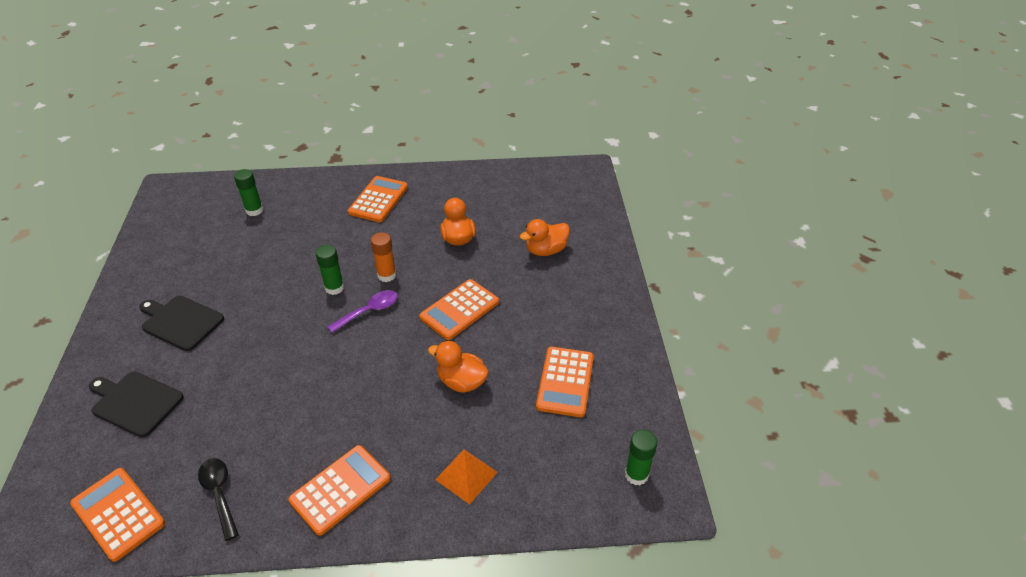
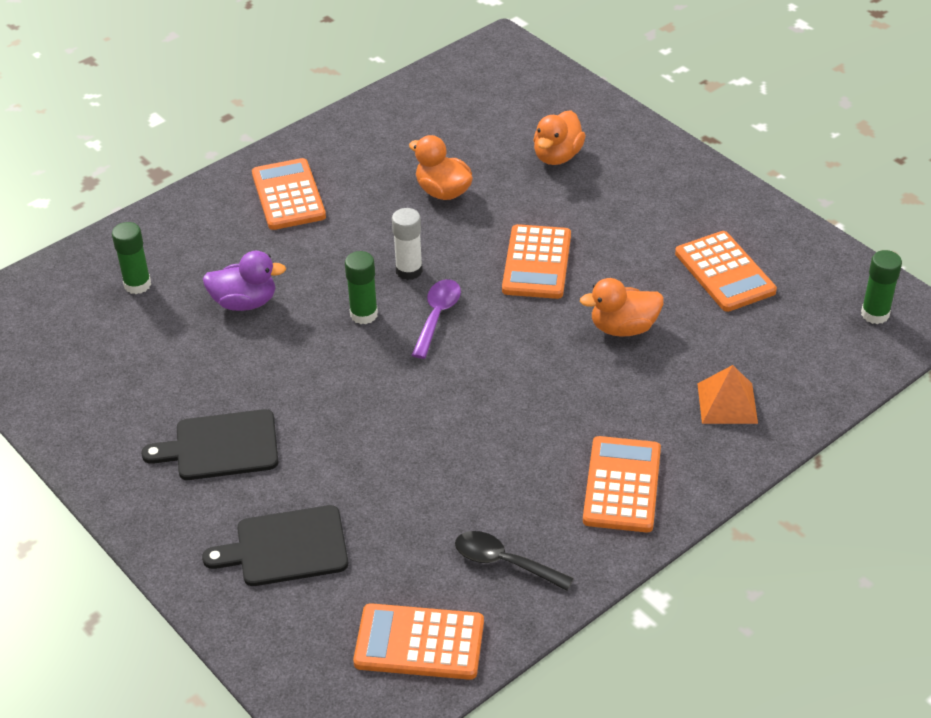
camera: 35 degrees left, 0 degrees up
orange glue stick [371,232,396,282] -> white glue stick [392,208,423,280]
none -> purple duck [203,251,286,311]

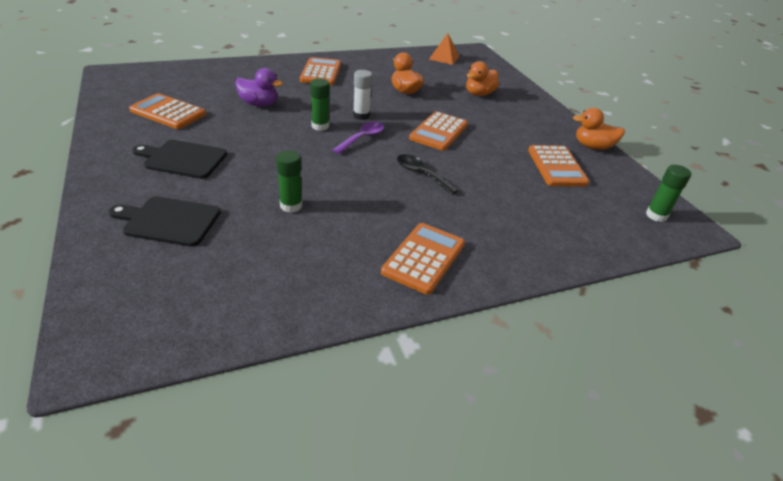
camera: 15 degrees right, 5 degrees down
green glue stick [112,222,151,294] -> green glue stick moved to [276,150,302,213]
orange calculator [353,603,484,680] -> orange calculator moved to [129,93,206,129]
black spoon [455,531,574,590] -> black spoon moved to [397,154,459,195]
orange duck [580,278,664,337] -> orange duck moved to [573,108,625,150]
orange pyramid [697,365,758,424] -> orange pyramid moved to [429,33,459,65]

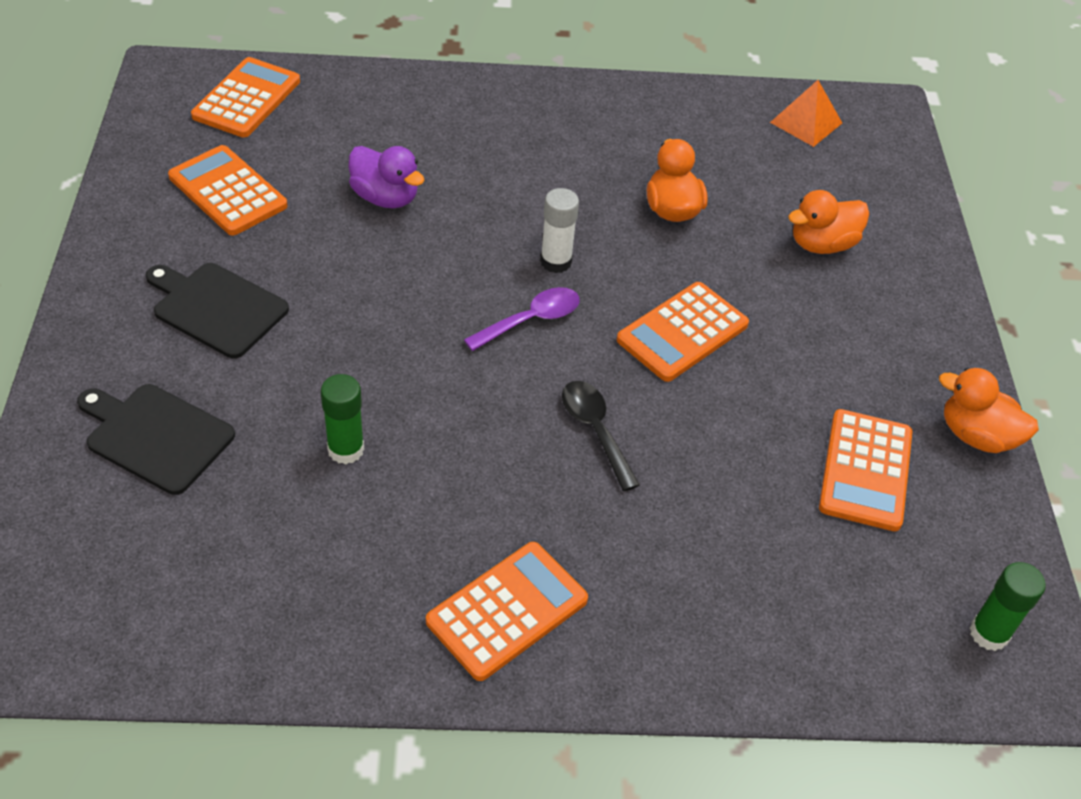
camera: 20 degrees right, 10 degrees up
orange calculator [300,57,341,85] -> orange calculator moved to [191,57,300,137]
green glue stick [310,78,330,131] -> none

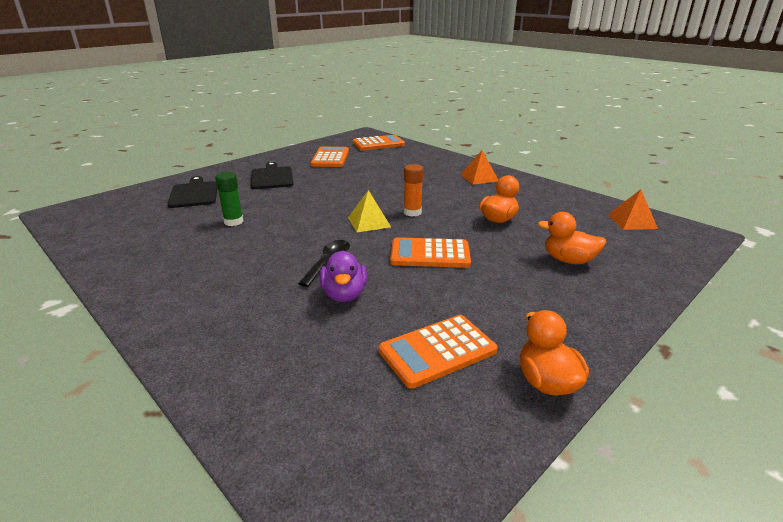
camera: 50 degrees right, 20 degrees down
purple duck [348,146,424,208] -> purple duck moved to [320,251,367,302]
orange calculator [426,542,588,681] -> none
purple spoon [464,287,580,351] -> yellow pyramid [348,190,391,232]
white glue stick [540,188,579,273] -> orange glue stick [404,164,423,217]
green glue stick [970,562,1046,651] -> none
none -> orange pyramid [460,151,498,185]

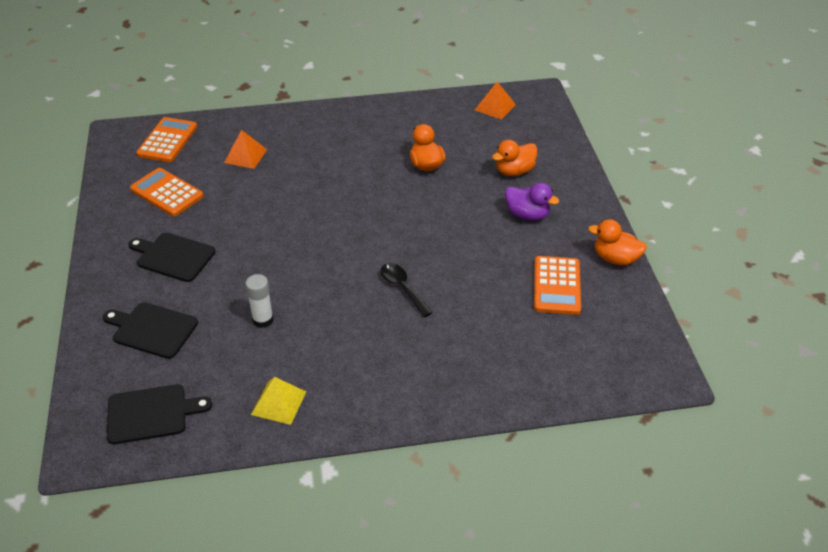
camera: 55 degrees left, 15 degrees up
green glue stick [215,172,243,226] -> white glue stick [245,274,274,328]
purple duck [320,251,367,302] -> purple duck moved to [505,183,560,221]
yellow pyramid [348,190,391,232] -> yellow pyramid moved to [251,377,306,425]
orange calculator [390,237,471,268] -> none
orange glue stick [404,164,423,217] -> none
orange pyramid [460,151,498,185] -> orange pyramid moved to [224,130,267,169]
none -> black cutting board [107,384,212,444]

